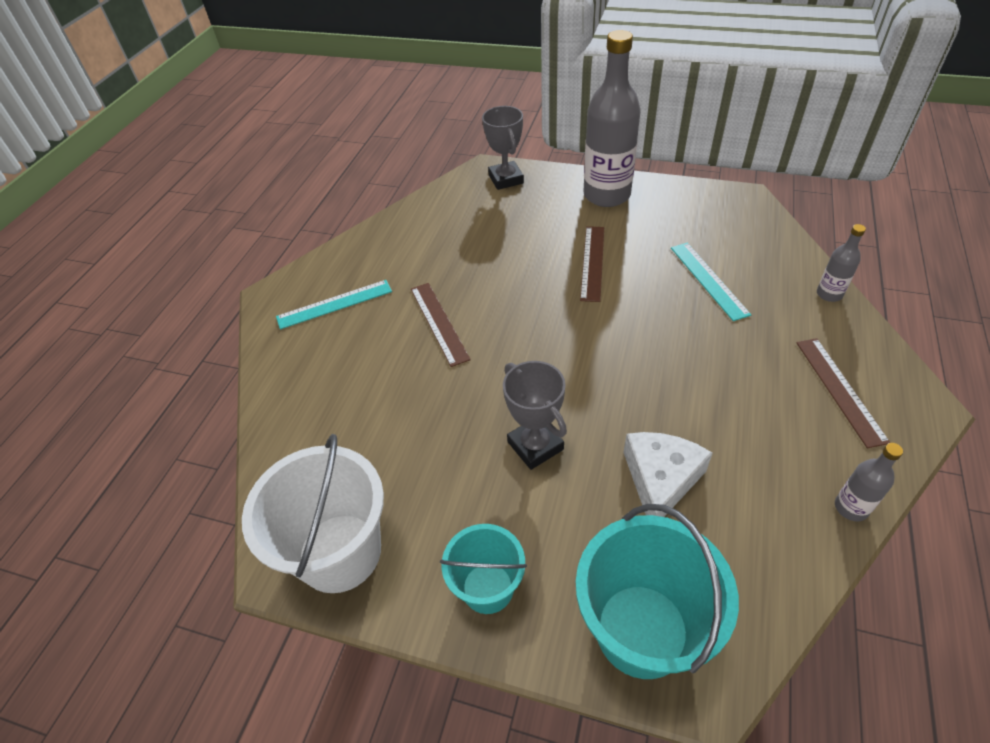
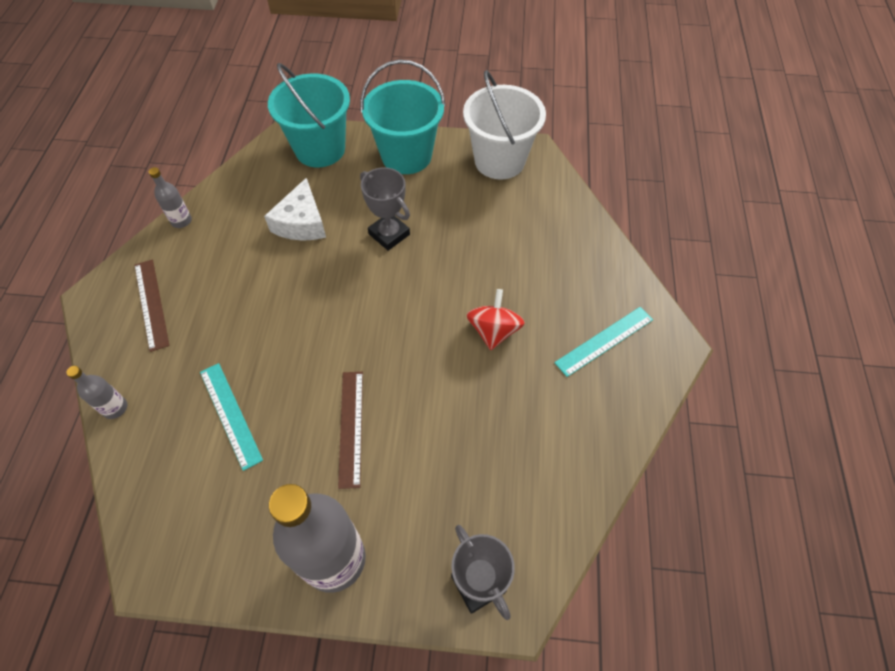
camera: 165 degrees right, 10 degrees up
brown ruler [411,283,471,367] -> red spinning top [466,289,525,350]
turquoise bucket [440,524,527,614] -> turquoise bucket [360,60,446,174], size x1.68

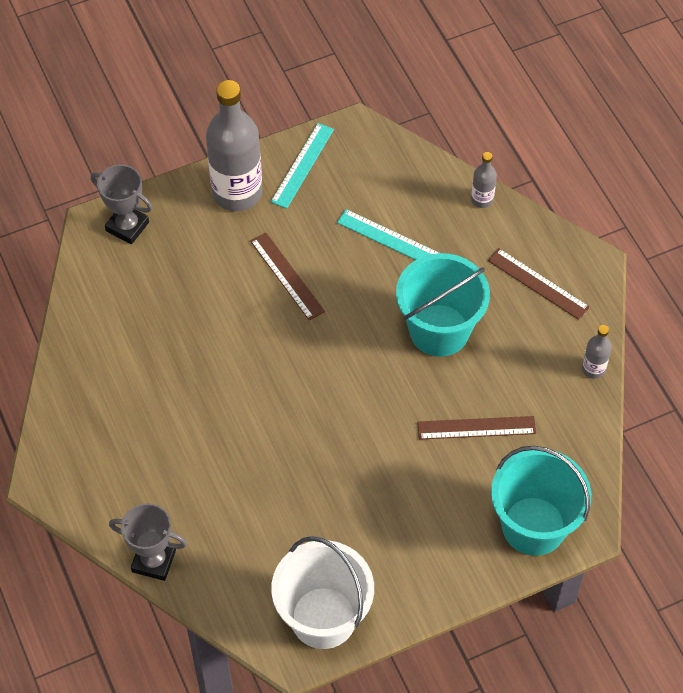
camera: 150 degrees right, 0 degrees up
white cheese [264,178,326,241] -> brown ruler [417,416,536,440]
turquoise bucket [360,60,446,174] -> turquoise bucket moved to [396,253,490,357]
grey trophy [360,167,410,251] -> grey trophy moved to [109,503,187,581]
red spinning top [466,289,525,350] -> none
turquoise ruler [554,307,653,377] -> turquoise ruler moved to [271,123,334,209]

